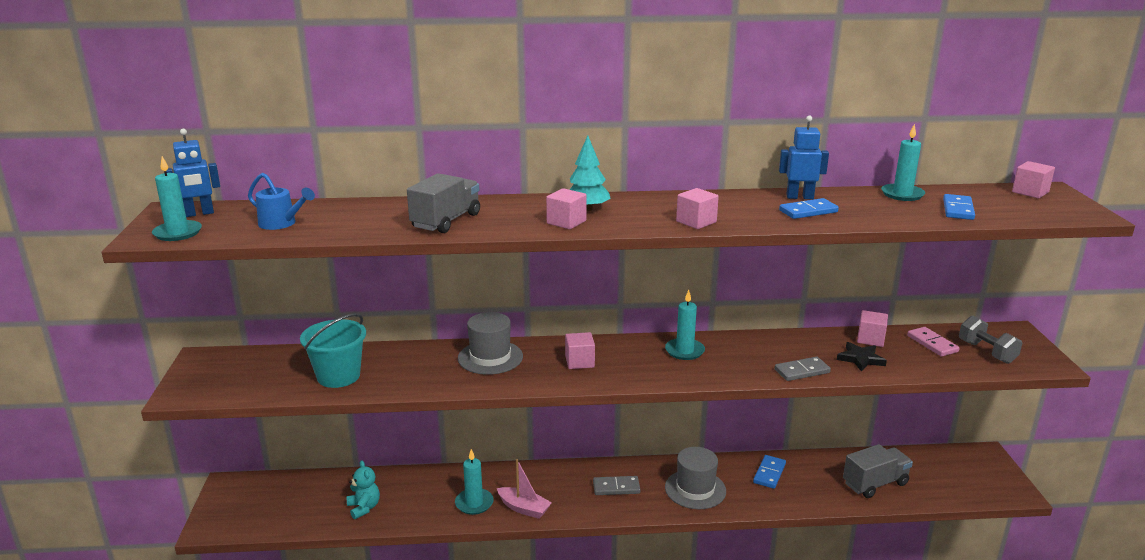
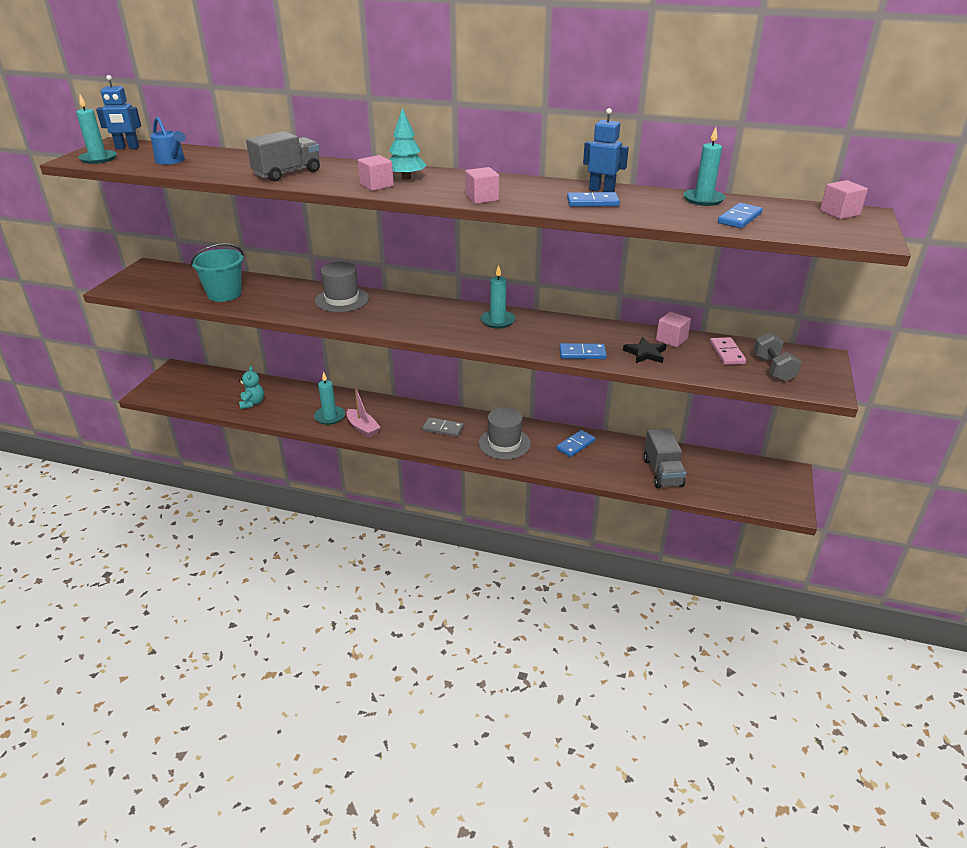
camera: 20 degrees right, 10 degrees up
pink cube [565,332,595,369] -> none
grey domino [775,357,831,381] -> blue domino [559,343,607,359]
grey truck [843,444,913,498] -> grey truck turned 90 degrees clockwise [643,428,686,488]

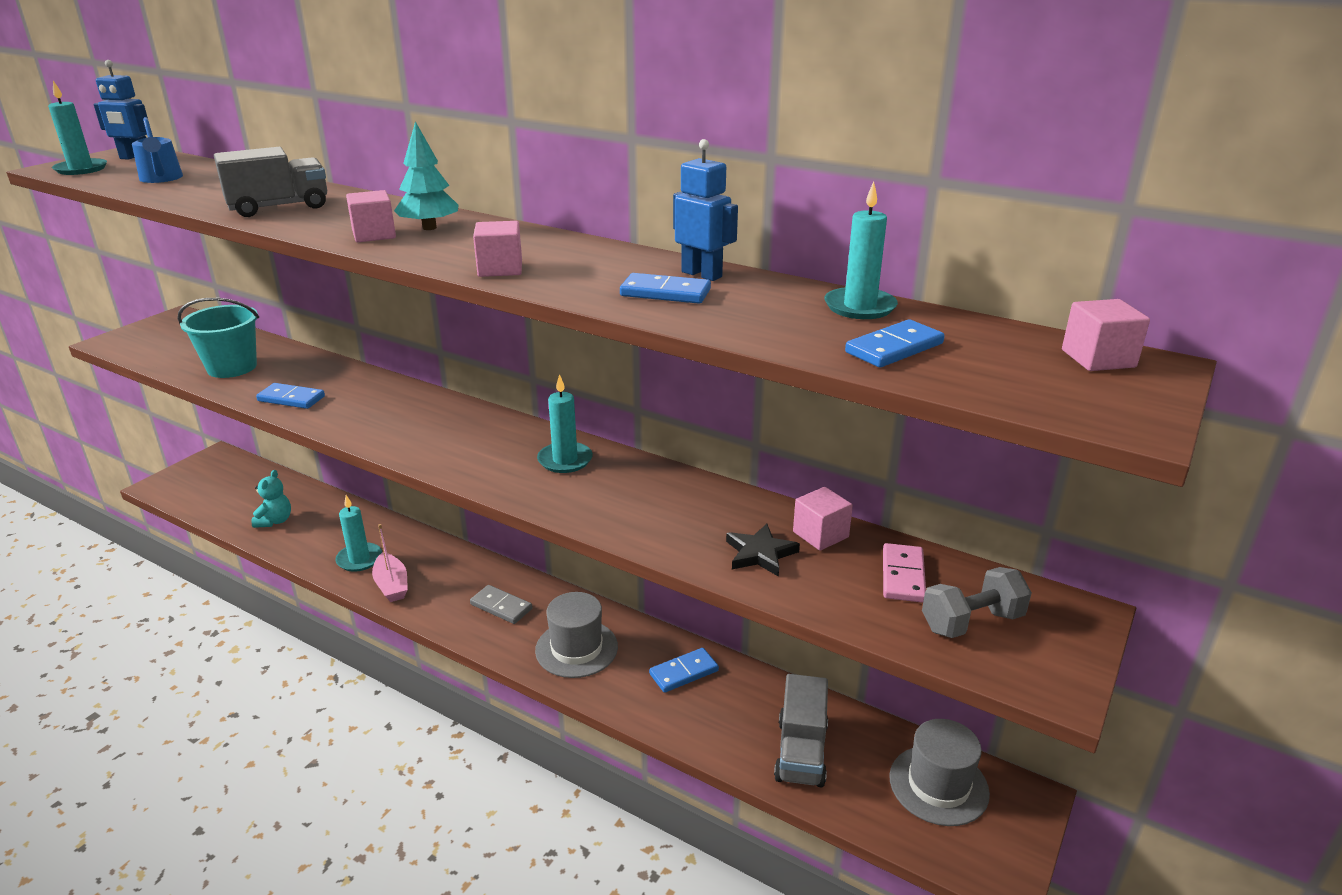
camera: 15 degrees right, 5 degrees down
grey hat [315,262,369,312] -> grey hat moved to [889,719,990,826]
blue domino [559,343,607,359] -> blue domino moved to [256,383,325,409]
grey dumbbell [753,332,802,382] -> grey dumbbell turned 60 degrees clockwise [922,567,1032,638]

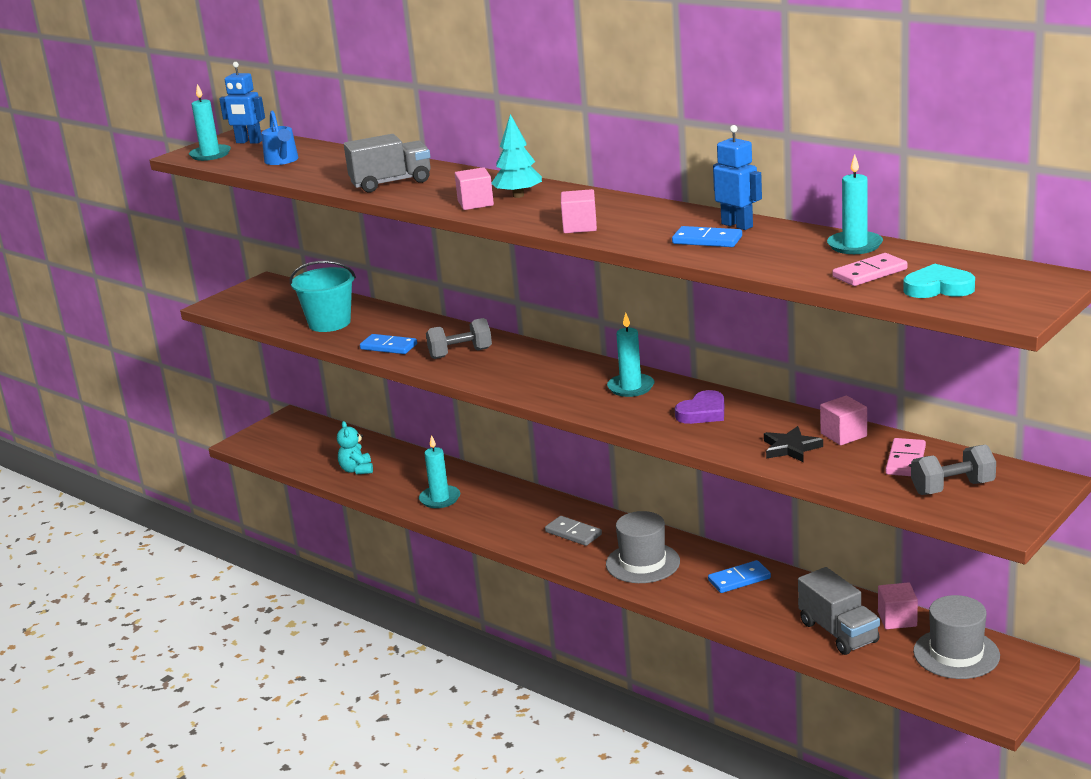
camera: 10 degrees right, 5 degrees down
turquoise teddy bear [251,470,291,528] -> turquoise teddy bear turned 150 degrees clockwise [337,421,373,475]
pink boat [372,524,408,602] -> none
grey truck [774,674,828,788] -> grey truck turned 45 degrees counterclockwise [798,567,880,655]
blue domino [845,319,945,367] -> pink domino [832,253,908,286]
pink cube [1062,299,1150,371] -> pink cube moved to [878,582,918,629]
none -> grey dumbbell [426,318,492,359]
none -> purple heart [675,390,724,424]
none -> turquoise heart [903,264,975,298]

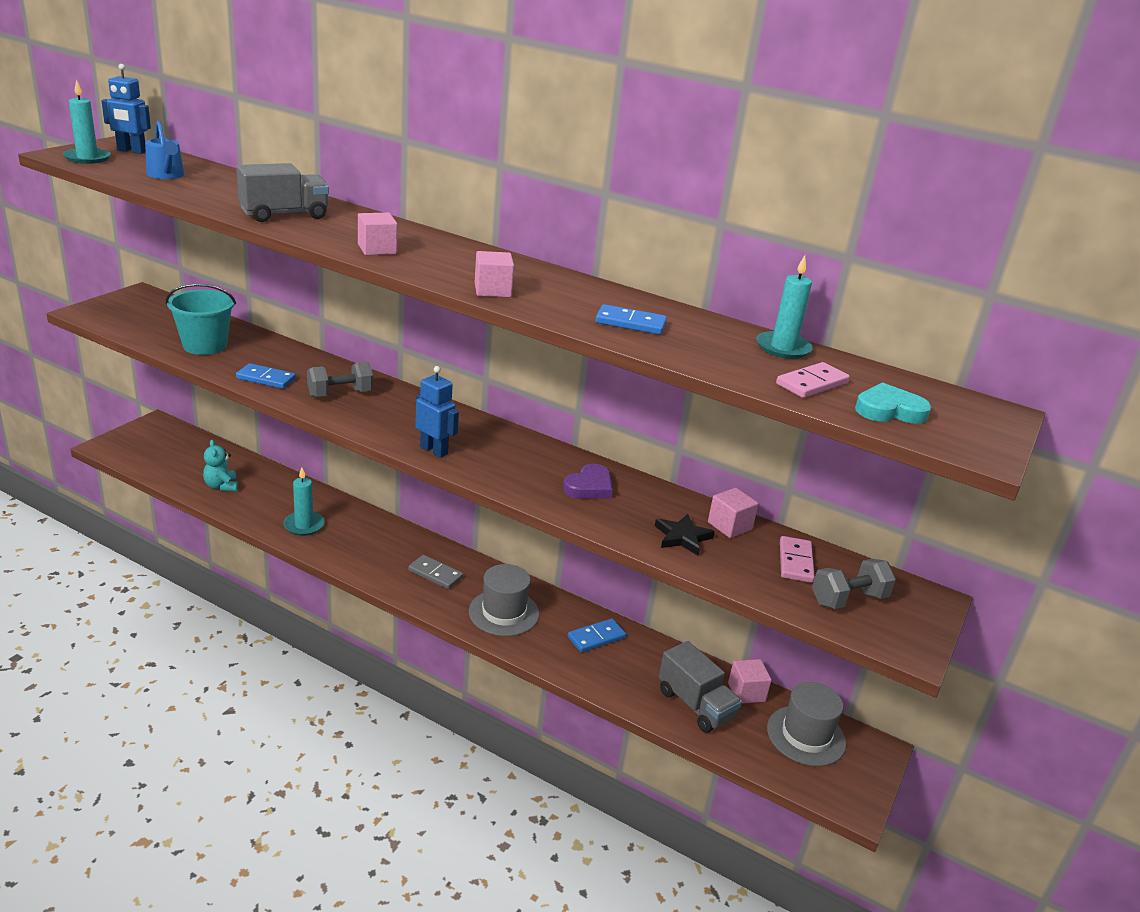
camera: 15 degrees left, 5 degrees up
turquoise tree [491,114,542,198] -> none
turquoise candle [607,312,655,397] -> none
blue robot [713,125,762,230] -> blue robot moved to [415,366,459,458]

